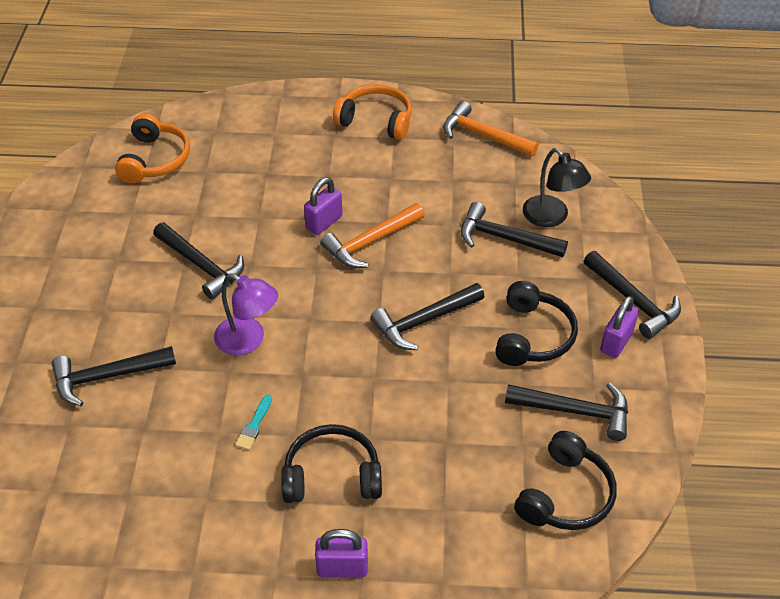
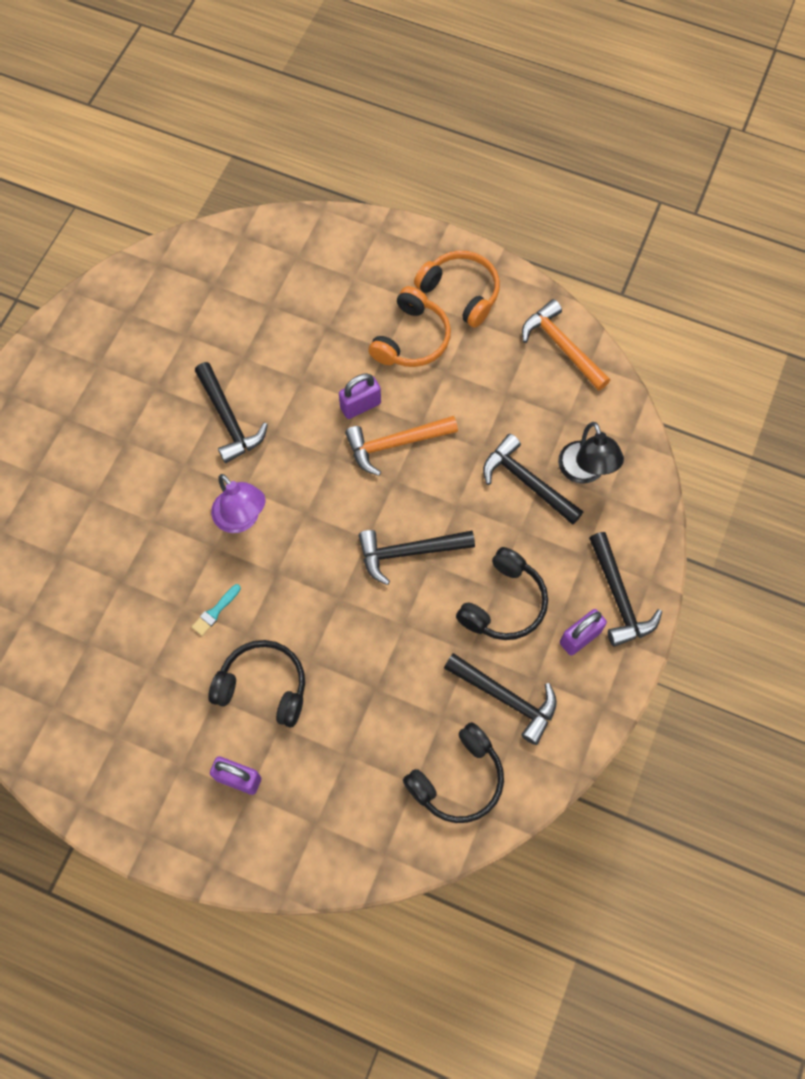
camera: 20 degrees right, 20 degrees up
black hammer [52,346,176,406] -> none
orange headphones [115,114,190,183] -> orange headphones moved to [368,286,451,367]

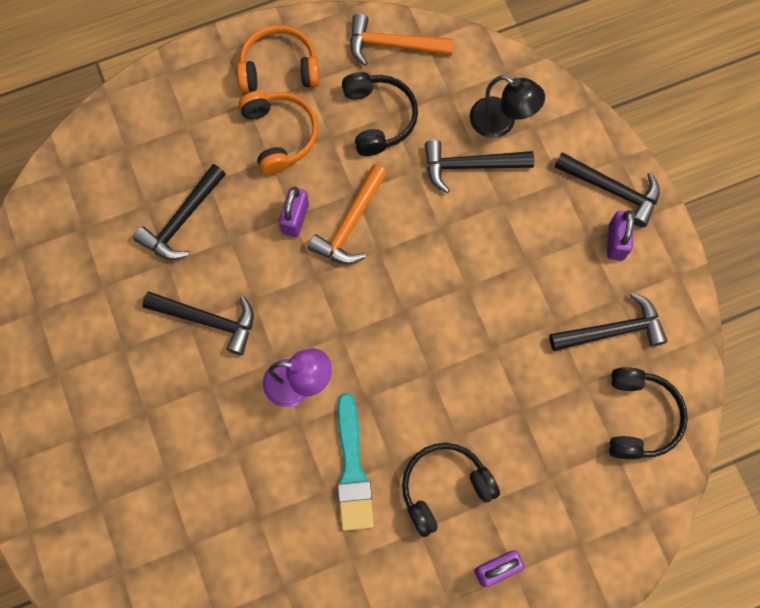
camera: 45 degrees left, 5 degrees up
turquoise brush [192,584,241,636] -> turquoise brush [337,393,374,531], size x2.14
black hammer [358,530,475,585] -> black hammer moved to [133,164,226,260]
black headphones [456,547,548,640] -> black headphones moved to [342,72,418,156]

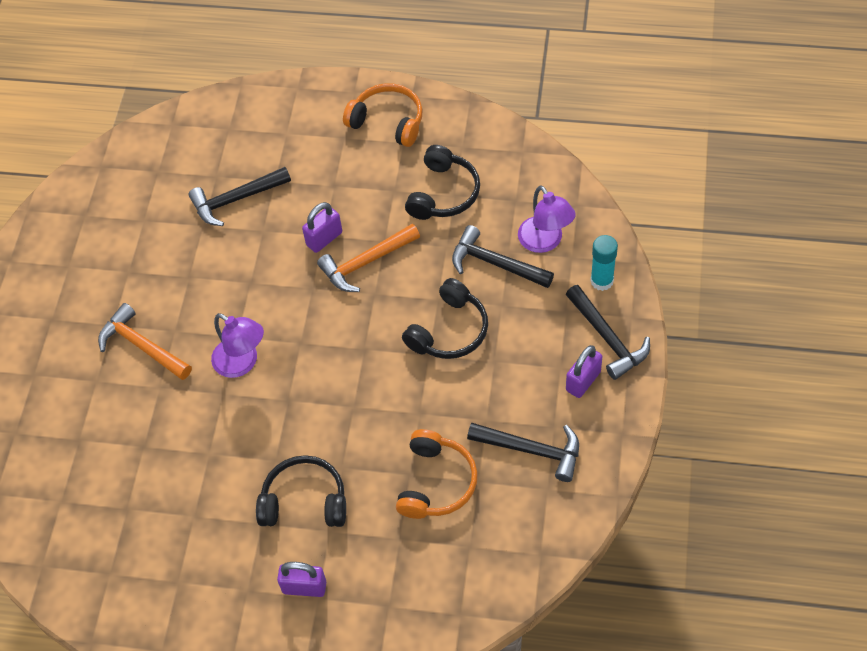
camera: 35 degrees right, 15 degrees down
black hammer [142,292,254,355] -> none
orange headphones [239,91,318,175] -> orange headphones moved to [396,429,478,519]
turquoise brush [337,393,374,531] -> none
orange hammer [350,13,454,66] -> orange hammer moved to [98,303,192,380]
black lamp [470,75,545,138] -> purple lamp [518,185,576,253]
black headphones [609,367,688,459] -> black headphones moved to [402,278,488,359]
none -> turquoise glue stick [590,235,618,291]

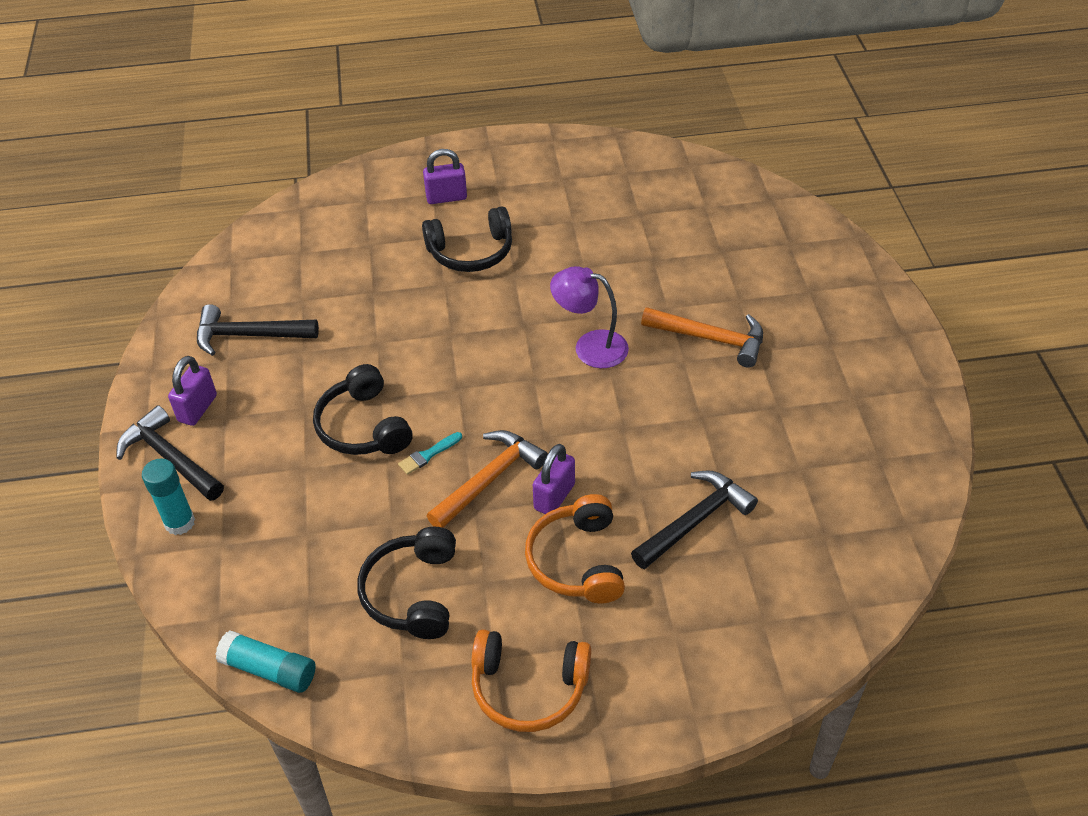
camera: 160 degrees right, 10 degrees down
orange headphones [396,429,478,519] -> orange headphones moved to [525,494,625,603]
black headphones [402,278,488,359] -> black headphones turned 45 degrees counterclockwise [313,364,412,455]
black hammer [452,225,554,288] -> none
purple lamp [518,185,576,253] -> none
none -> turquoise glue stick [216,630,316,693]
none -> turquoise brush [398,432,462,475]

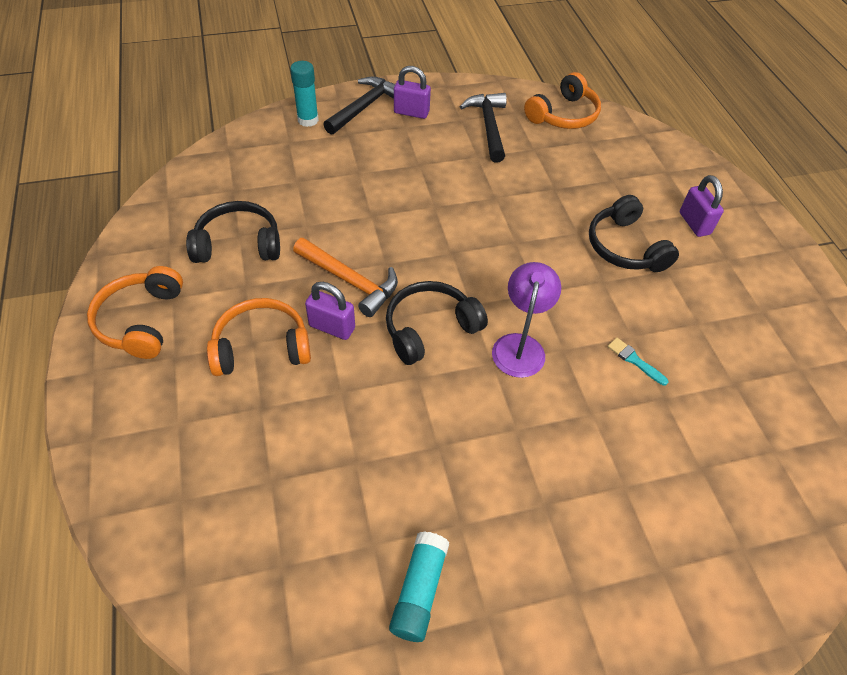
camera: 80 degrees right, 5 degrees up
turquoise glue stick [216,630,316,693] -> turquoise glue stick moved to [389,531,449,642]
black headphones [313,364,412,455] -> black headphones moved to [386,281,488,365]
turquoise brush [398,432,462,475] -> turquoise brush moved to [608,338,668,386]
black hammer [631,470,758,569] -> none
orange hammer [641,307,763,368] -> none
none -> orange headphones [524,72,601,129]

